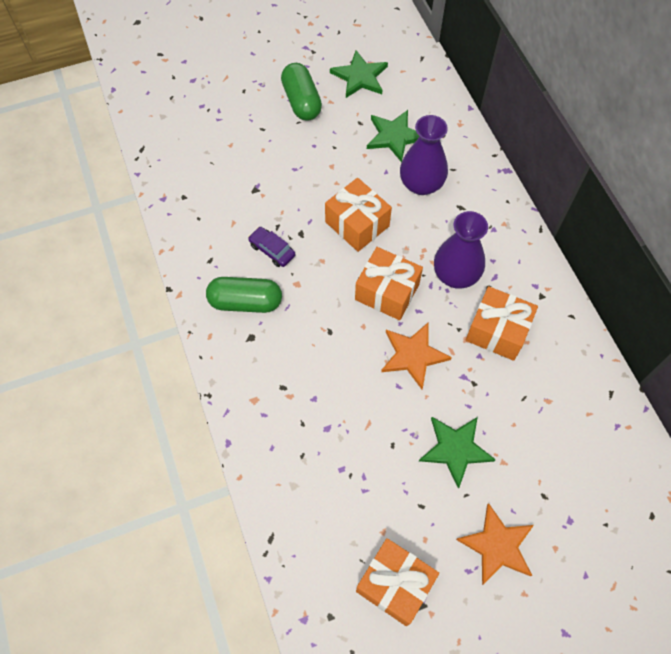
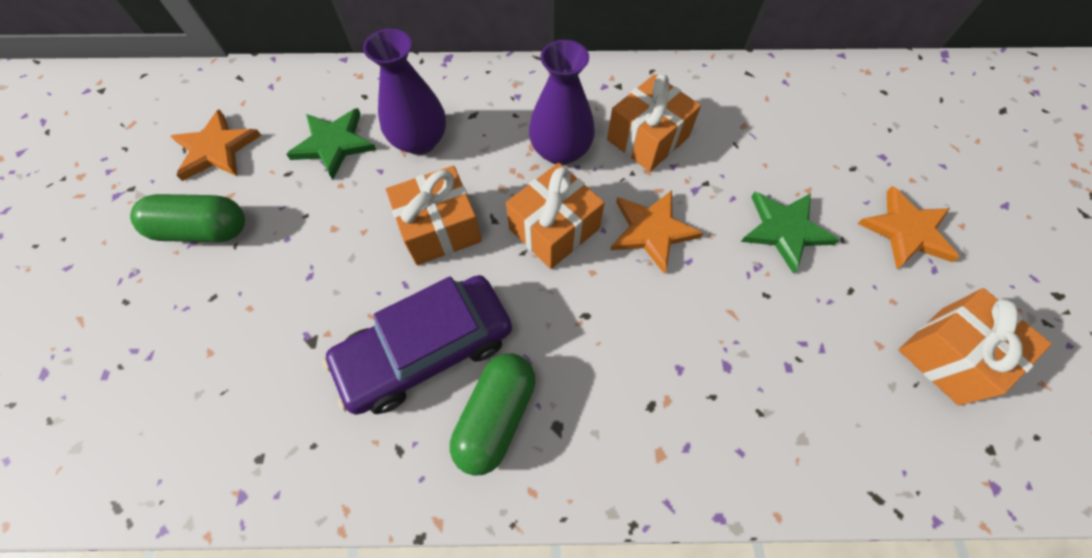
camera: 70 degrees left, 0 degrees up
purple car [248,227,295,267] -> purple car [322,275,512,415], size x2.23
green star [330,50,388,98] -> orange star [171,110,261,181]

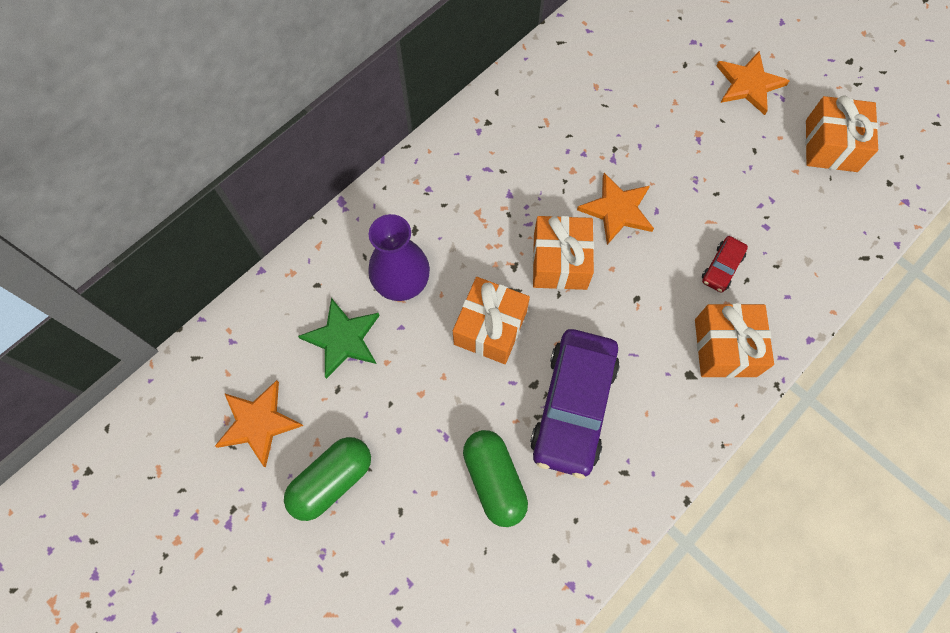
camera: 45 degrees left, 5 degrees up
green capsule [450,353,536,476] -> green capsule moved to [463,430,528,527]
purple vase [529,40,595,165] -> none
orange gift [607,74,701,172] -> orange gift moved to [695,303,774,378]
green star [741,192,839,274] -> none
none -> red car [702,236,748,293]

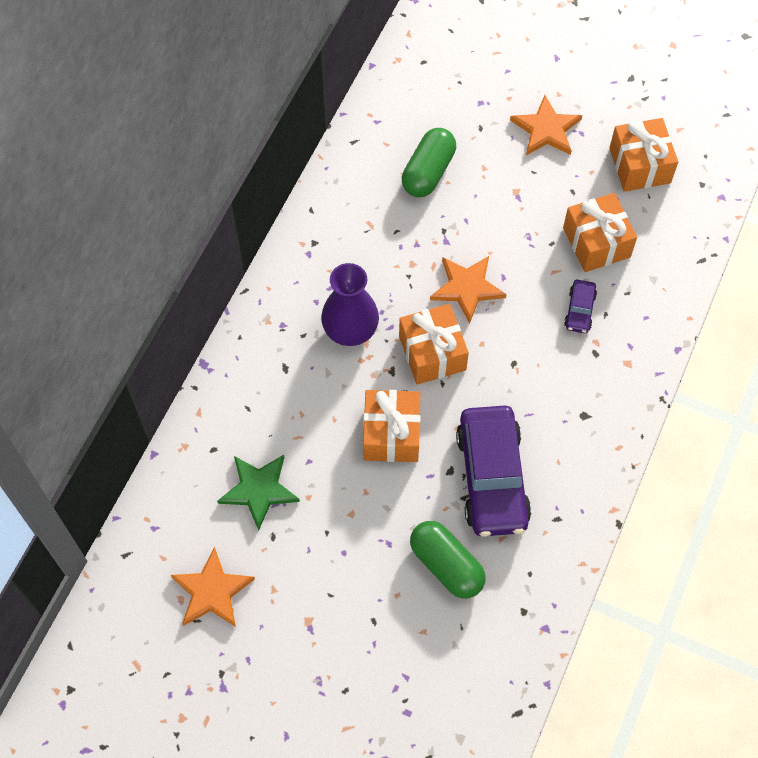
camera: 20 degrees left, 5 degrees down
green capsule [284,437,371,521] -> green capsule moved to [402,128,456,197]
purple vase [368,214,430,301] -> purple vase moved to [321,263,379,346]
orange gift [695,303,774,378] -> orange gift moved to [563,193,637,272]
red car [702,236,748,293] -> purple car [564,280,597,333]

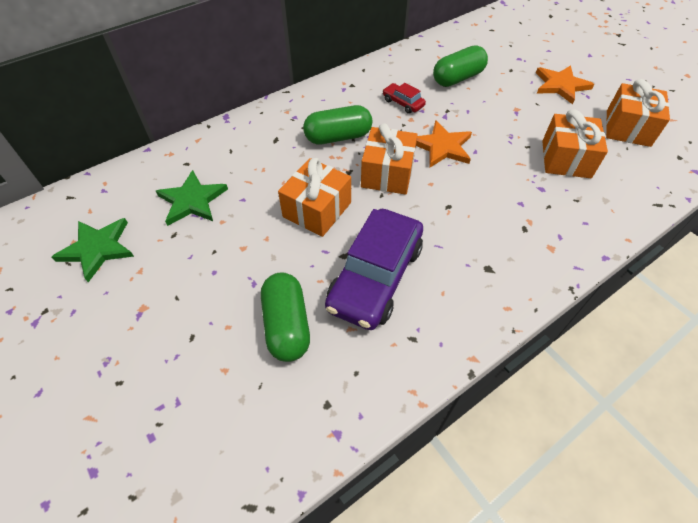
camera: 30 degrees right, 10 degrees down
orange star [171,547,255,627] -> green star [52,218,134,282]
purple vase [321,263,379,346] -> green capsule [303,105,372,144]
purple car [564,280,597,333] -> none
none -> red car [383,83,426,114]

